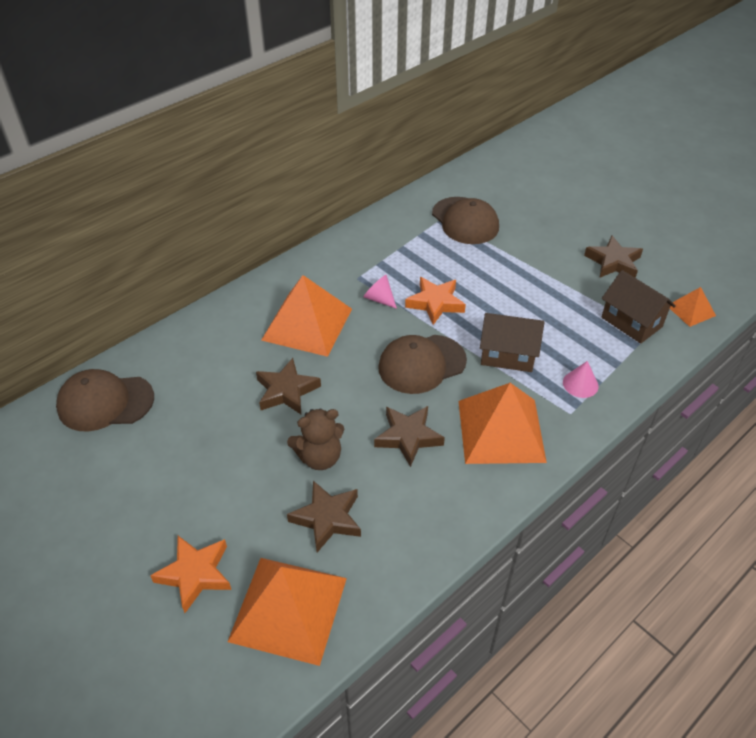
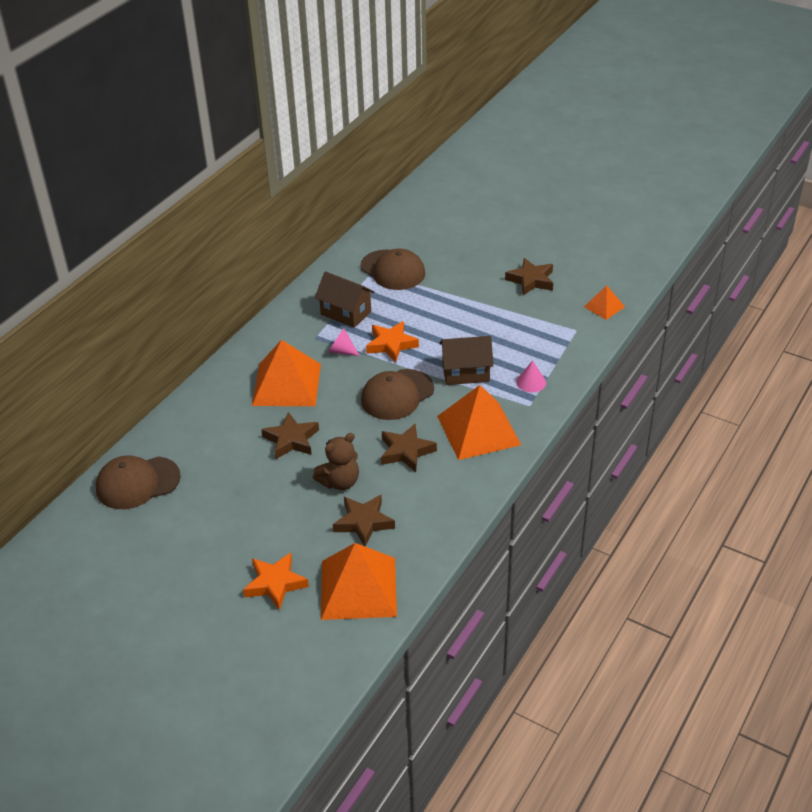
camera: 15 degrees left, 5 degrees down
brown house [601,270,676,344] -> brown house moved to [315,271,375,328]

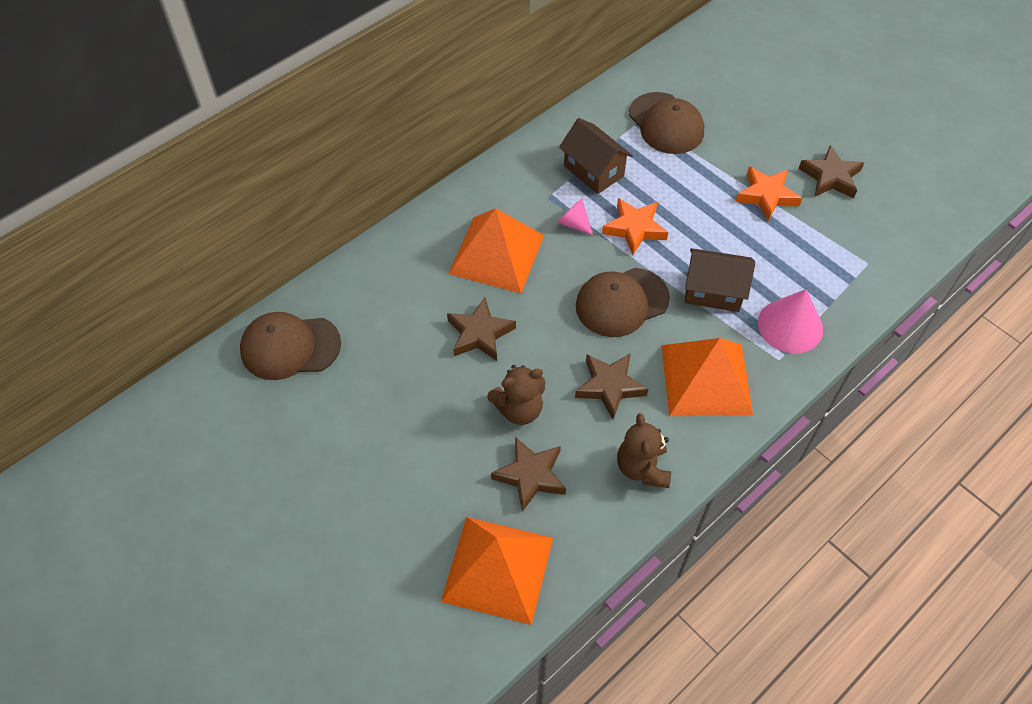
camera: 15 degrees right, 15 degrees up
orange star [243,552,309,610] -> orange star moved to [735,166,802,221]
pink cone [516,360,546,392] -> pink cone [758,289,823,353], size x1.73
orange pyramid [584,285,625,320] -> none
none -> brown teddy bear [617,413,671,488]

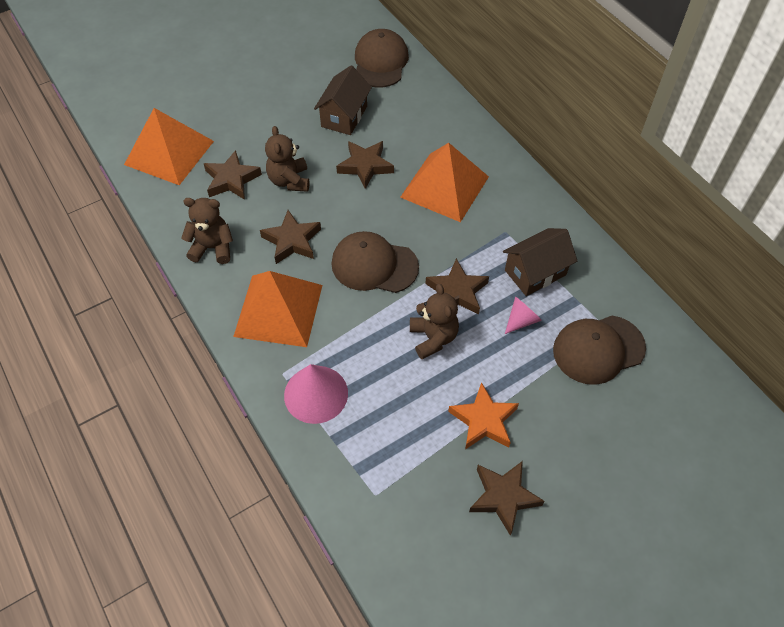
camera: 100 degrees right, 0 degrees up
pink cone [556,198,593,235] -> pink cone moved to [505,297,542,334]
brown cap [576,268,670,337] -> brown cap turned 60 degrees counterclockwise [332,231,419,293]
orange star [602,198,669,255] -> brown star [425,258,489,315]
brown house [685,248,755,312] -> brown house moved to [314,65,372,135]
none -> brown teddy bear [410,284,459,359]

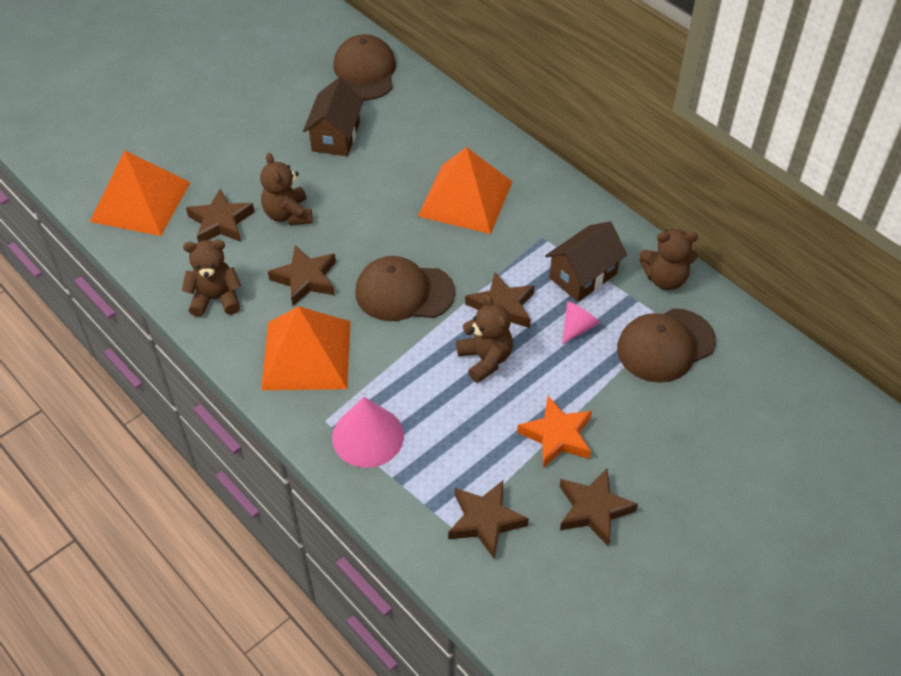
camera: 10 degrees left, 5 degrees down
brown star [336,141,394,189] -> brown star moved to [448,480,529,558]
none -> brown teddy bear [639,229,698,290]

